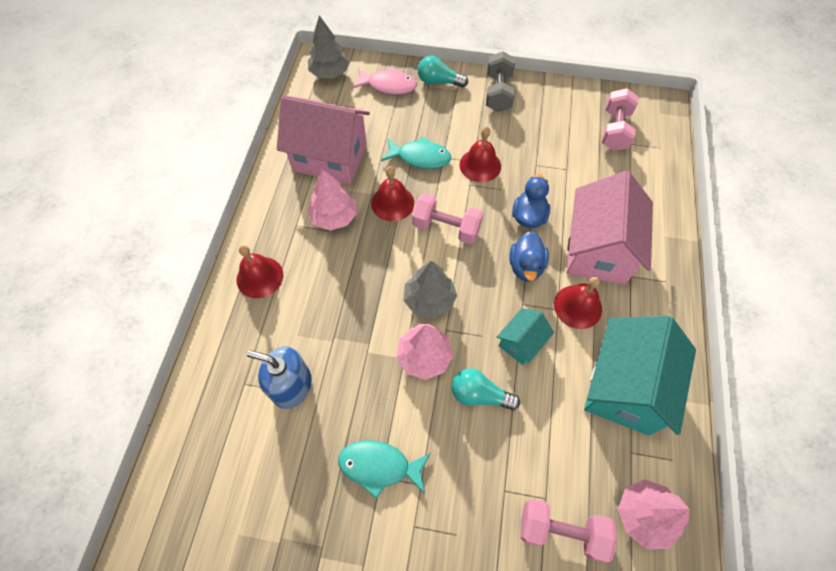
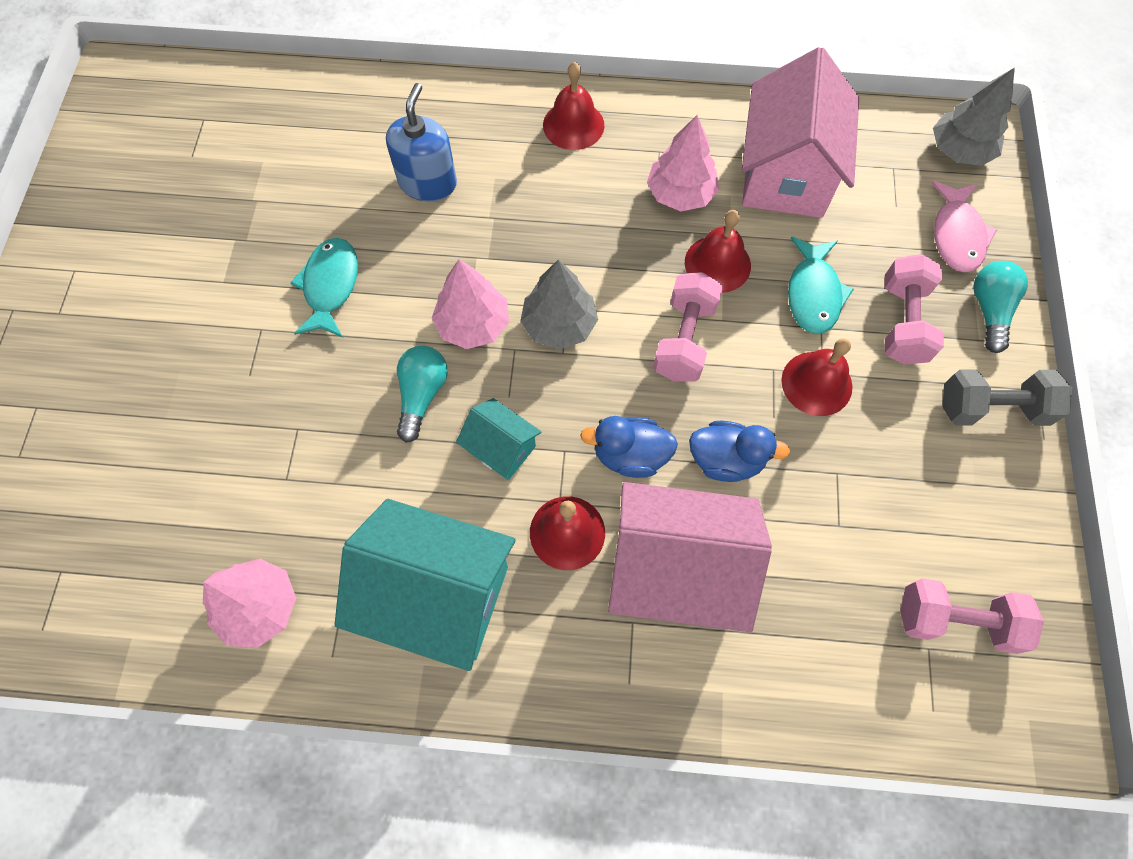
camera: 85 degrees right, 5 degrees up
pink dumbbell [520,499,617,562] -> pink dumbbell moved to [885,254,944,365]

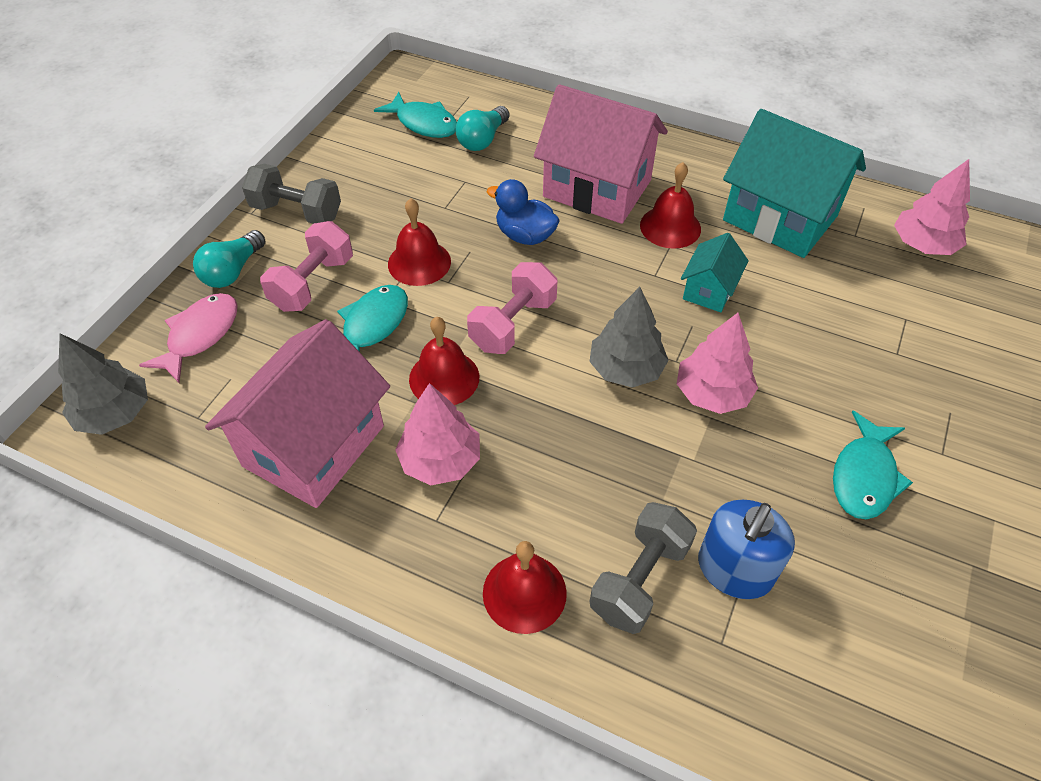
camera: 160 degrees left, 15 degrees down
turquoise light bulb [397,346,448,442] -> turquoise light bulb moved to [456,106,510,151]
turquoise house [456,398,541,480] -> turquoise house turned 60 degrees clockwise [681,233,749,312]
blue duck [580,416,678,478] -> none
pink dumbbell [900,578,1044,654] -> turquoise fish [374,92,457,138]
none -> grey dumbbell [590,502,697,634]

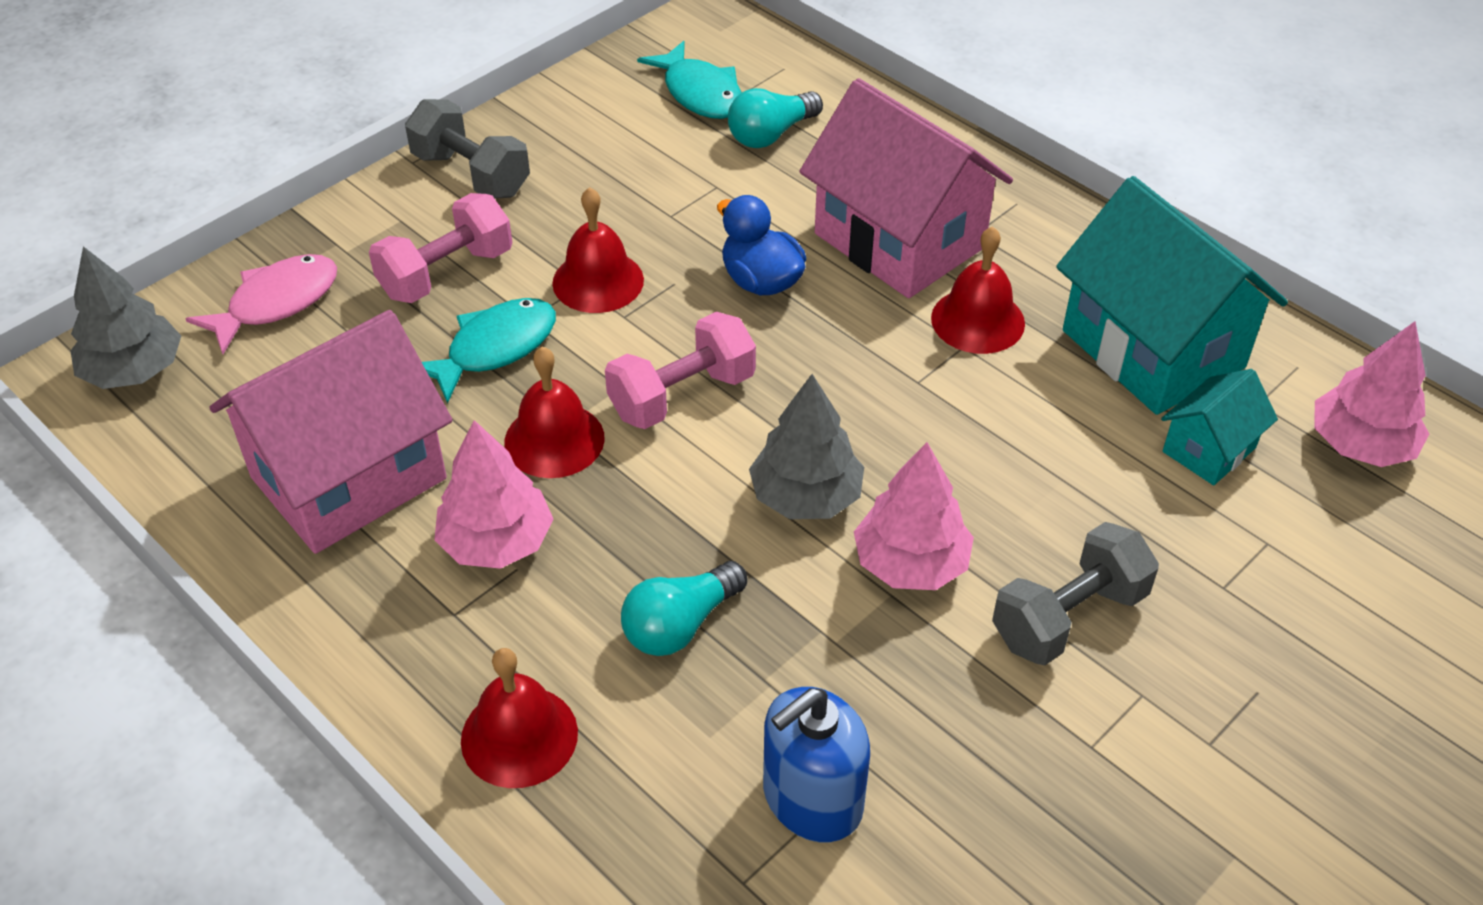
camera: 20 degrees right, 5 degrees down
turquoise light bulb [193,230,265,288] -> turquoise light bulb moved to [621,561,747,656]
grey dumbbell [590,502,697,634] -> grey dumbbell moved to [992,522,1159,665]
turquoise house [681,233,749,312] -> turquoise house moved to [1161,369,1278,485]
turquoise fish [833,411,913,519] -> none

